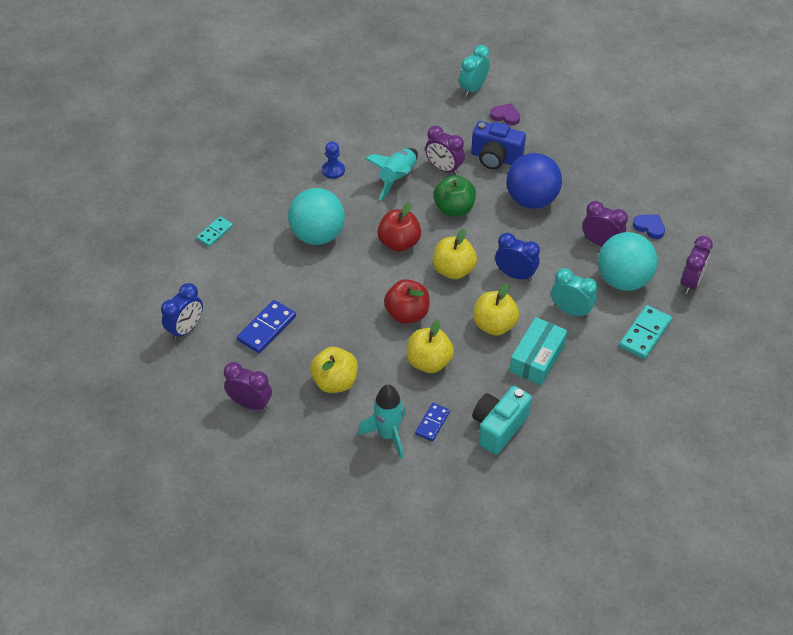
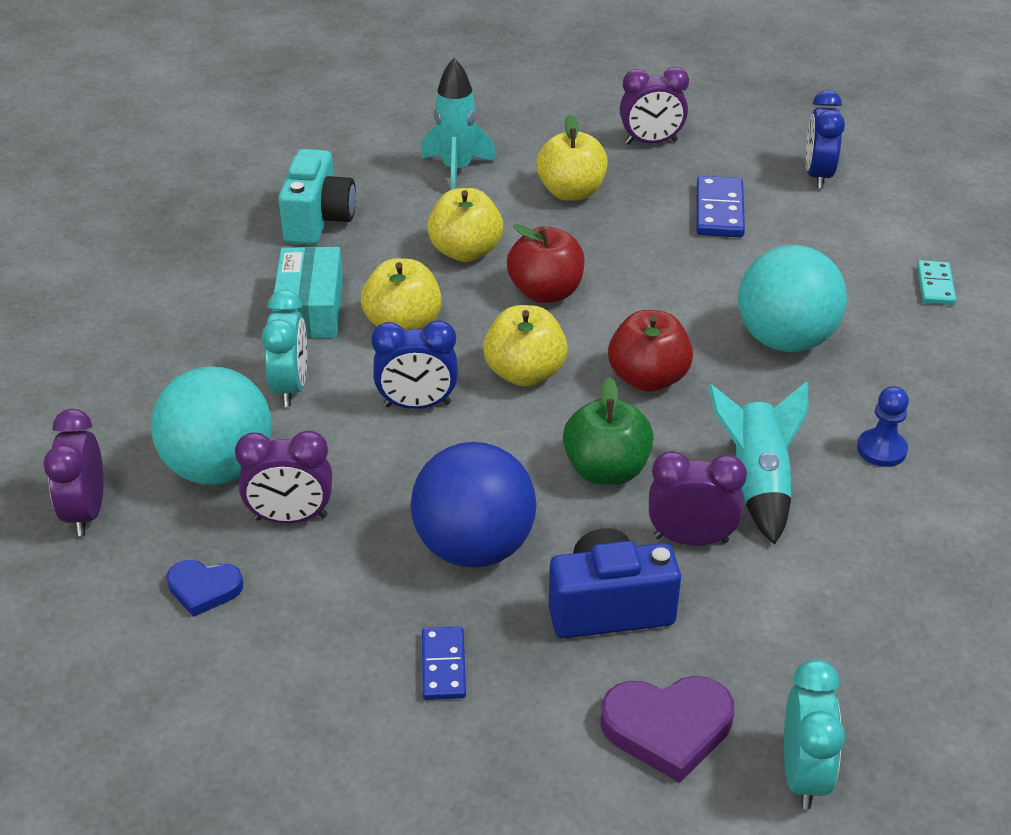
camera: 150 degrees right, 10 degrees down
blue domino [415,403,450,442] -> blue domino moved to [422,626,466,700]
purple heart [490,103,520,125] -> purple heart [600,676,734,783], size x1.61
turquoise clock [551,268,598,318] -> turquoise clock turned 90 degrees counterclockwise [261,290,307,407]
turquoise domino [619,305,672,359] -> none

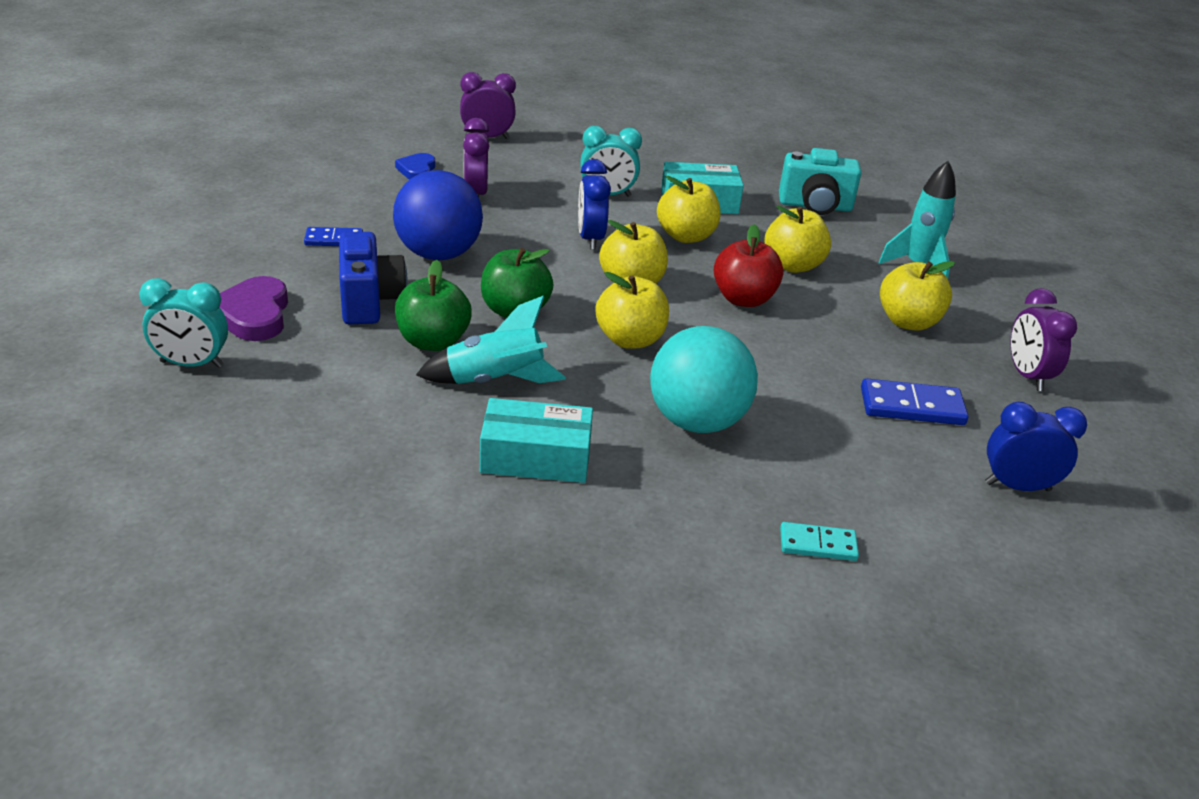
camera: 85 degrees right, 5 degrees down
turquoise ball [151,366,272,485] -> none
red apple [608,310,693,392] -> yellow apple [595,272,669,349]
purple clock [649,451,747,545] -> green apple [395,260,472,351]
blue pawn [857,386,909,467] -> turquoise box [480,398,593,483]

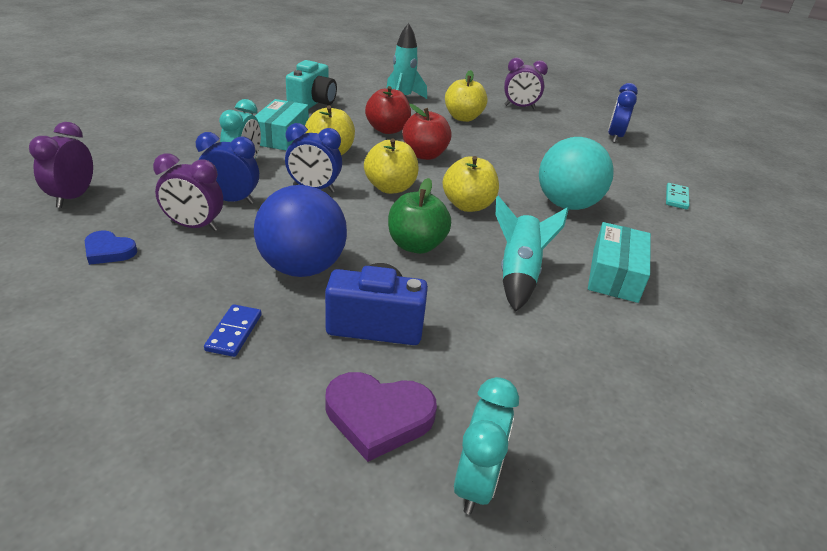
camera: 75 degrees left, 0 degrees up
green apple [395,260,472,351] -> none
yellow apple [764,206,831,273] -> red apple [365,86,411,134]
blue domino [861,378,968,425] -> none
none -> blue clock [196,132,259,204]

